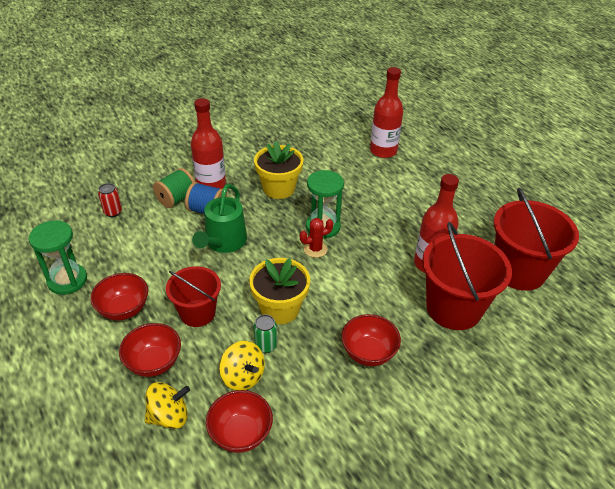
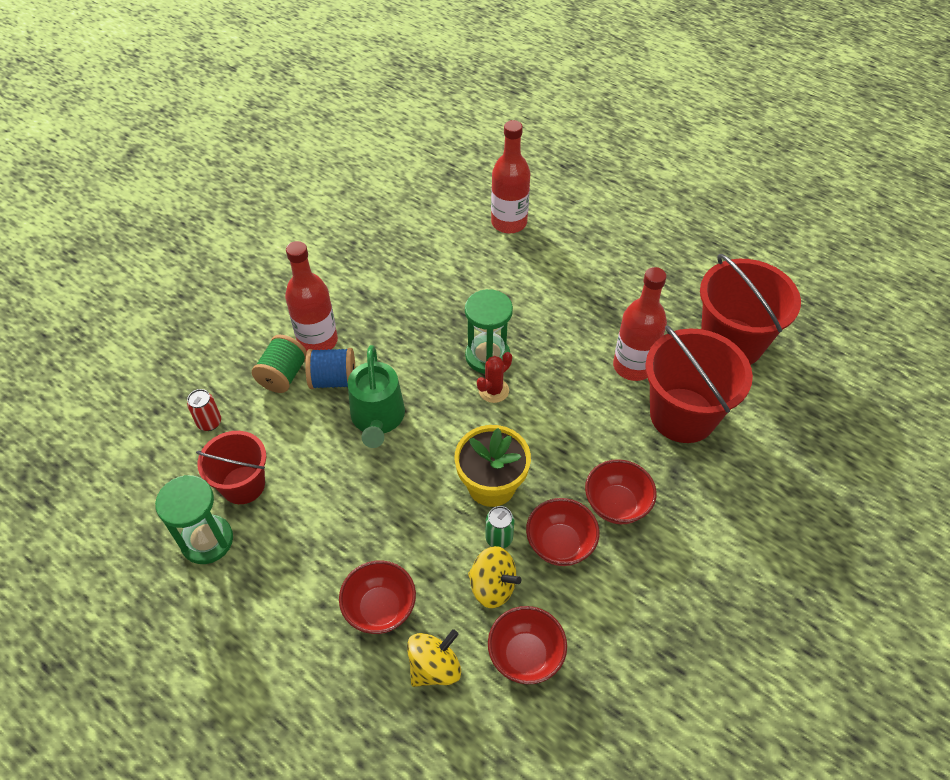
camera: 20 degrees left, 10 degrees up
red bowl [90,273,148,320] -> red bowl moved to [526,498,600,566]
red bucket [166,266,221,327] -> red bucket moved to [196,431,266,504]
yellow flower pot [254,141,304,199] -> none

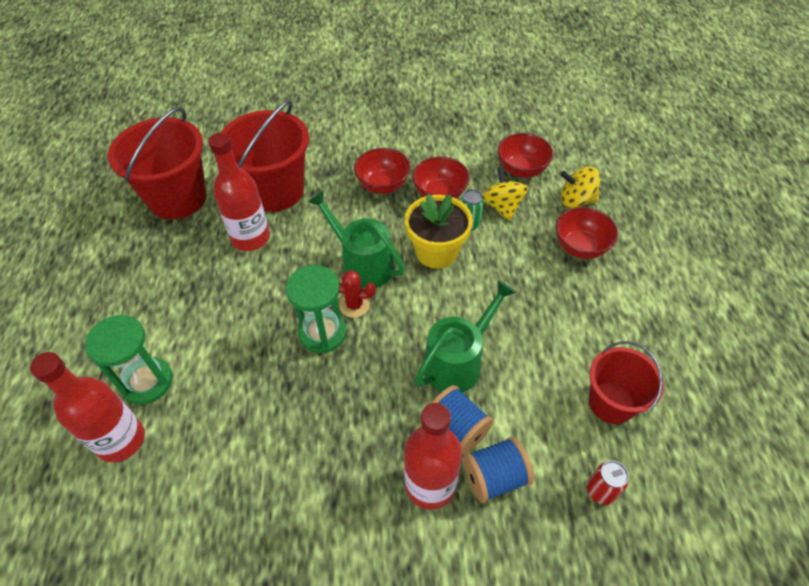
camera: 130 degrees left, 0 degrees up
green hourglass [155,475,233,564] -> green hourglass moved to [85,315,172,404]
green spool [252,335,307,393] -> blue spool [463,437,534,503]
none -> green watering can [308,191,405,289]

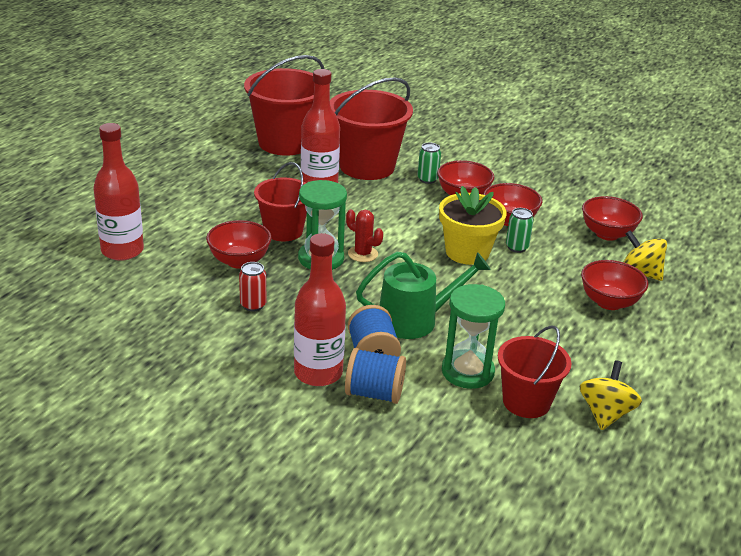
camera: 30 degrees right, 20 degrees down
green hourglass [85,315,172,404] -> green hourglass moved to [442,284,505,389]
green watering can [308,191,405,289] -> none
yellow spinning top [482,166,528,221] -> yellow spinning top moved to [580,360,642,430]
red can [587,461,629,505] -> red can moved to [239,262,266,311]
none -> red bowl [206,220,272,269]
none -> red bucket [254,162,307,242]
none -> green can [417,143,441,184]

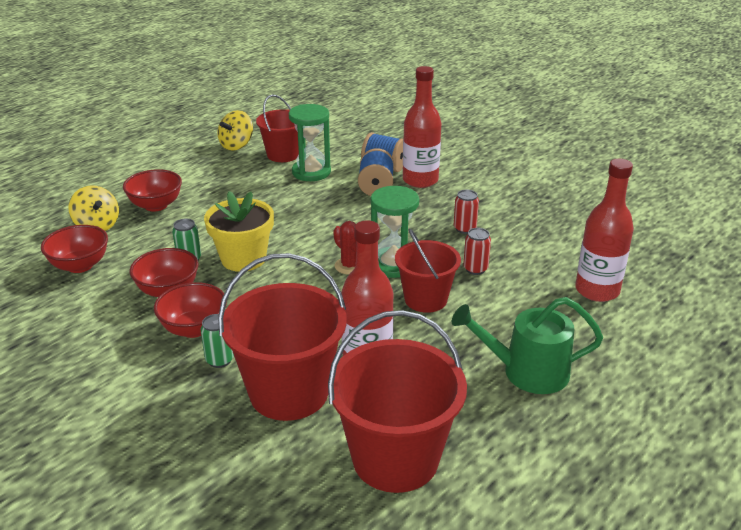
camera: 165 degrees left, 0 degrees up
red bowl [206,220,272,269] -> red can [463,228,491,275]
green watering can [356,252,491,339] -> green watering can moved to [452,297,603,394]

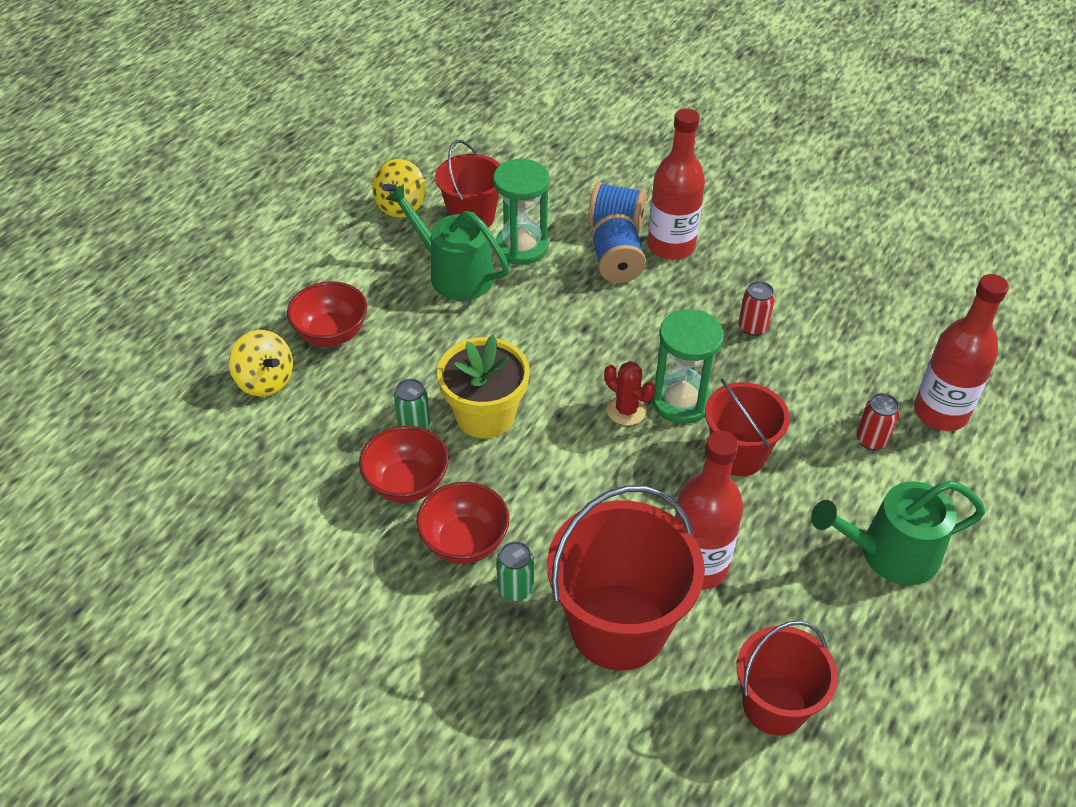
camera: 10 degrees left, 15 degrees up
red bowl [41,225,108,273] -> none
red bucket [328,310,467,493] -> red bucket [737,621,838,736], size x0.62
red can [463,228,491,275] -> red can moved to [857,393,900,451]
none -> green watering can [386,184,509,300]

